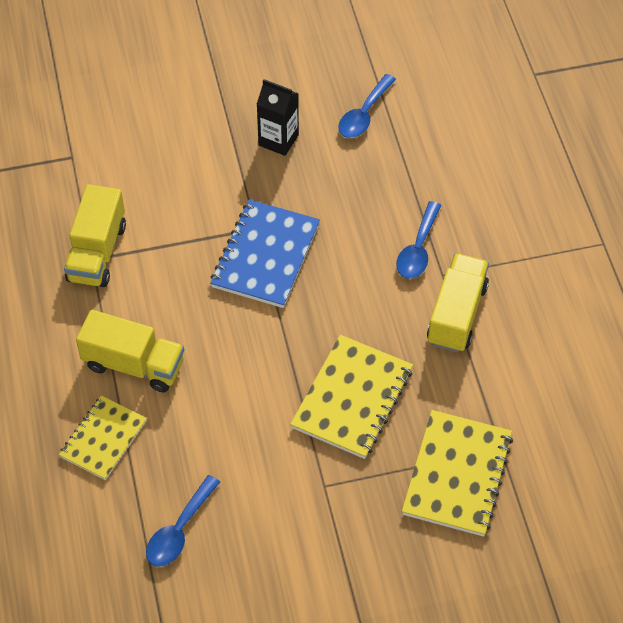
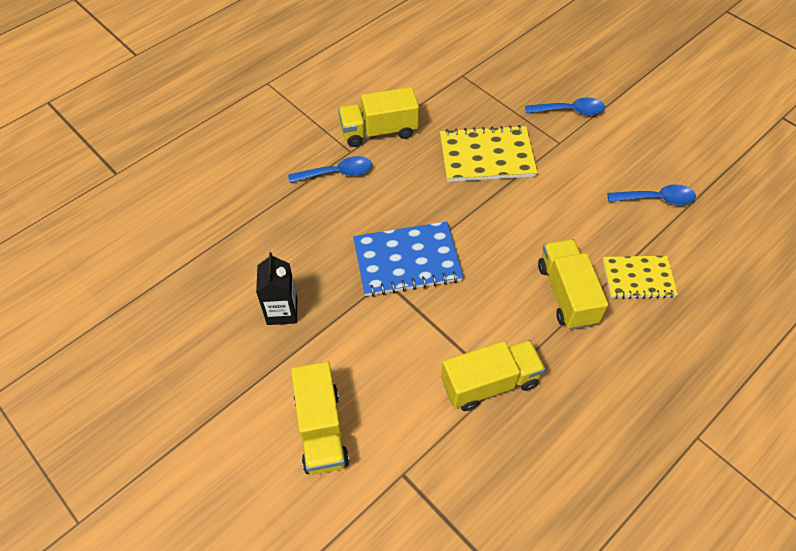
camera: 120 degrees left, 0 degrees up
blue spoon [338,74,396,138] -> blue spoon moved to [525,98,605,115]
yellow notebook [402,410,513,537] -> none
none -> yellow truck [291,361,349,475]

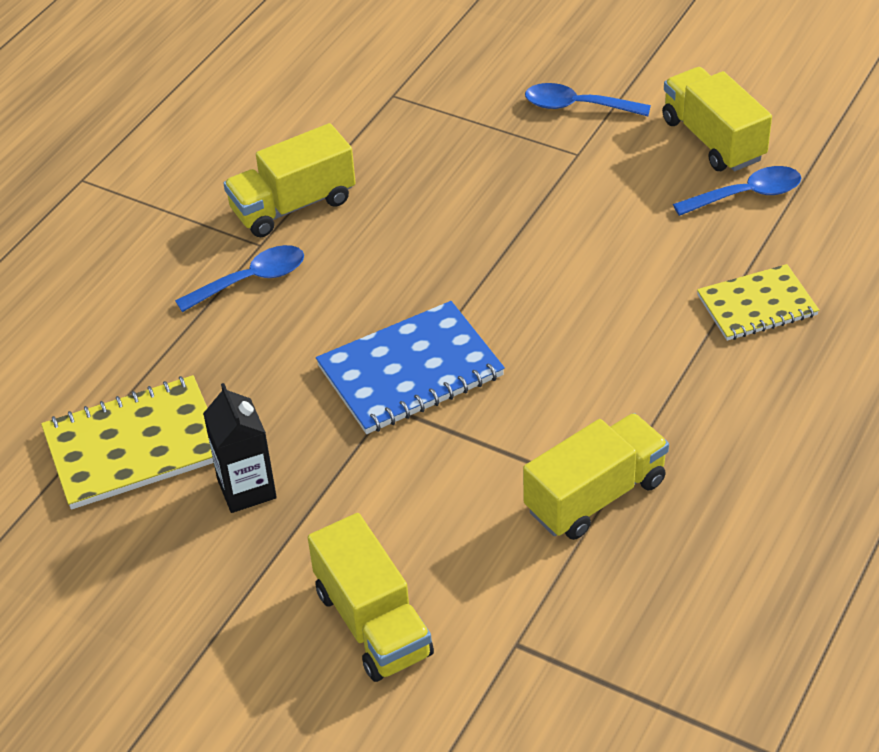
camera: 15 degrees left, 10 degrees down
yellow notebook [440,125,537,182] -> yellow notebook moved to [41,375,214,510]
blue spoon [525,98,605,115] -> blue spoon turned 150 degrees counterclockwise [525,83,651,116]
yellow truck [538,239,608,330] -> yellow truck moved to [662,67,772,171]

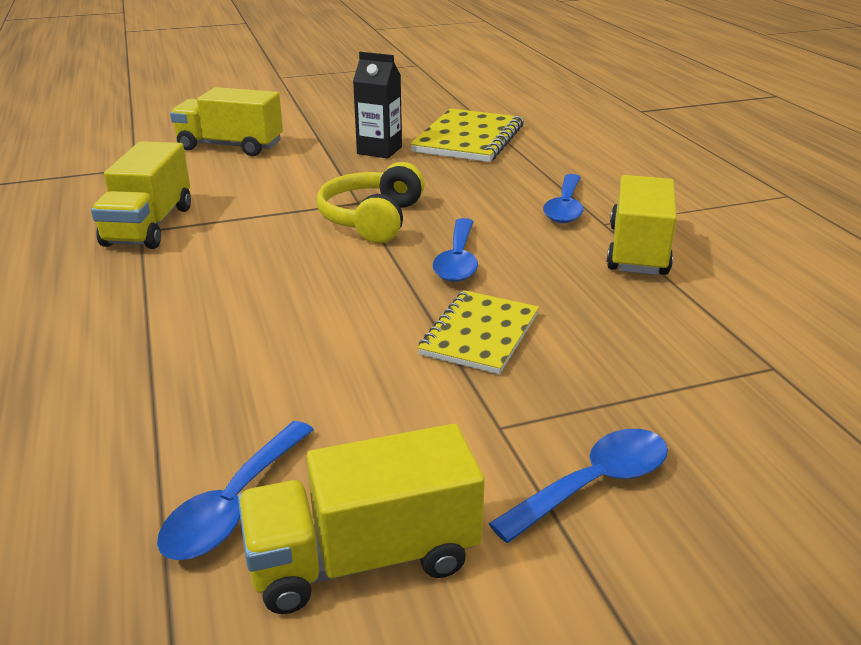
camera: 130 degrees right, 15 degrees down
blue notebook [316,301,505,434] -> yellow headphones [317,162,425,243]
yellow truck [662,67,772,171] -> yellow truck turned 150 degrees clockwise [238,424,485,614]
yellow notebook [697,264,819,341] -> yellow notebook moved to [418,290,539,374]
none -> blue spoon [433,218,478,282]

